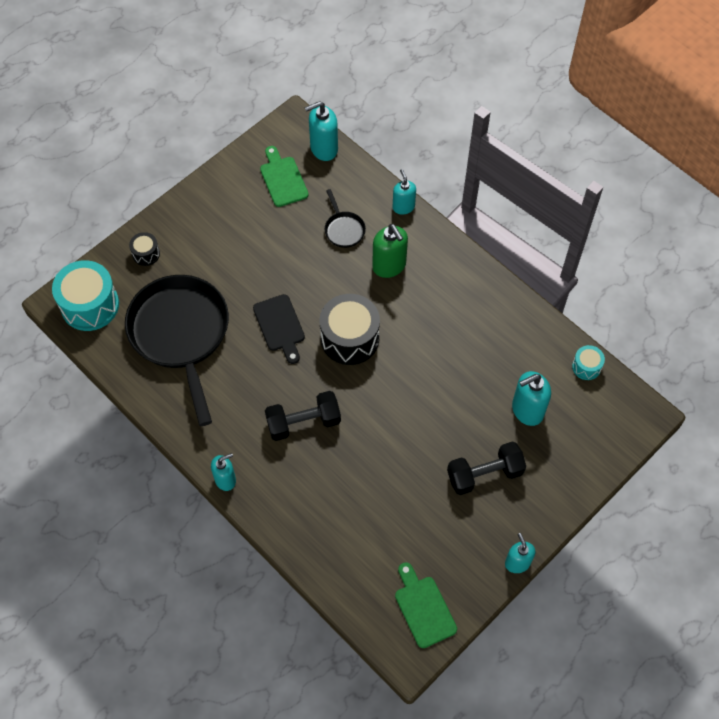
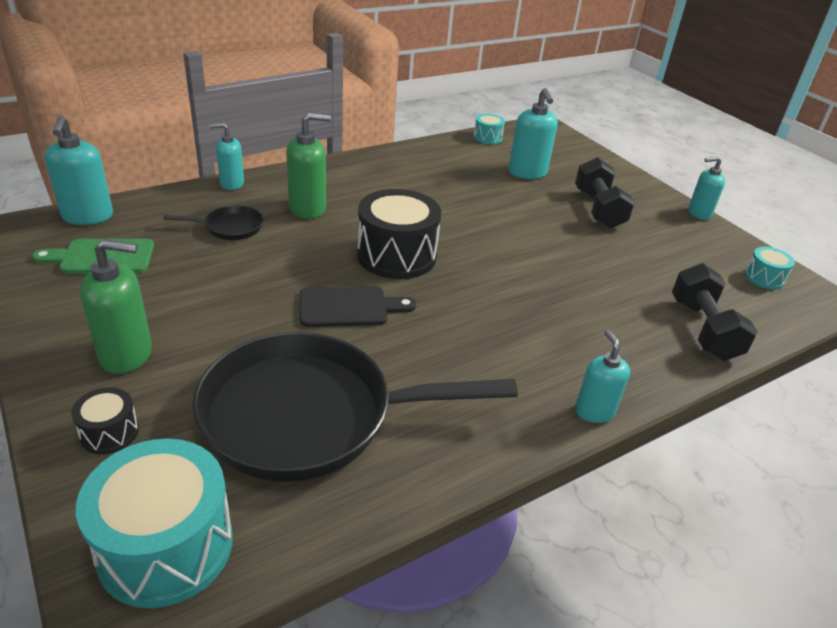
camera: 80 degrees left, 25 degrees down
black dumbbell [265,391,341,441] -> black dumbbell moved to [672,263,758,361]
green cutting board [395,562,457,648] -> turquoise drum [745,247,795,289]
none -> green soap dispenser [80,239,152,374]

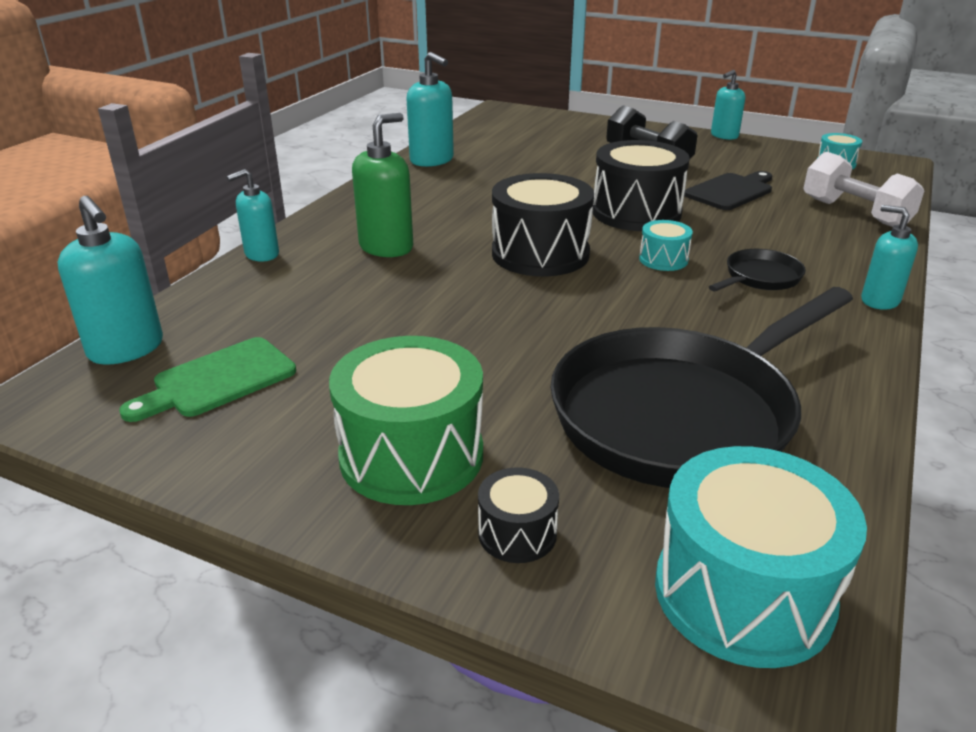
camera: 30 degrees left, 5 degrees down
green soap dispenser [80,239,152,374] -> green drum [329,336,483,505]
black pan [163,205,263,240] -> black pan moved to [709,249,806,291]
black cutting board [300,286,416,327] -> black cutting board moved to [684,171,772,210]
turquoise drum [474,114,505,144] -> turquoise drum moved to [639,220,693,271]
turquoise soap dispenser [509,88,558,179] -> turquoise soap dispenser moved to [406,52,454,167]
black dumbbell [672,263,758,361] -> white dumbbell [803,152,925,227]
none -> black drum [593,140,690,231]

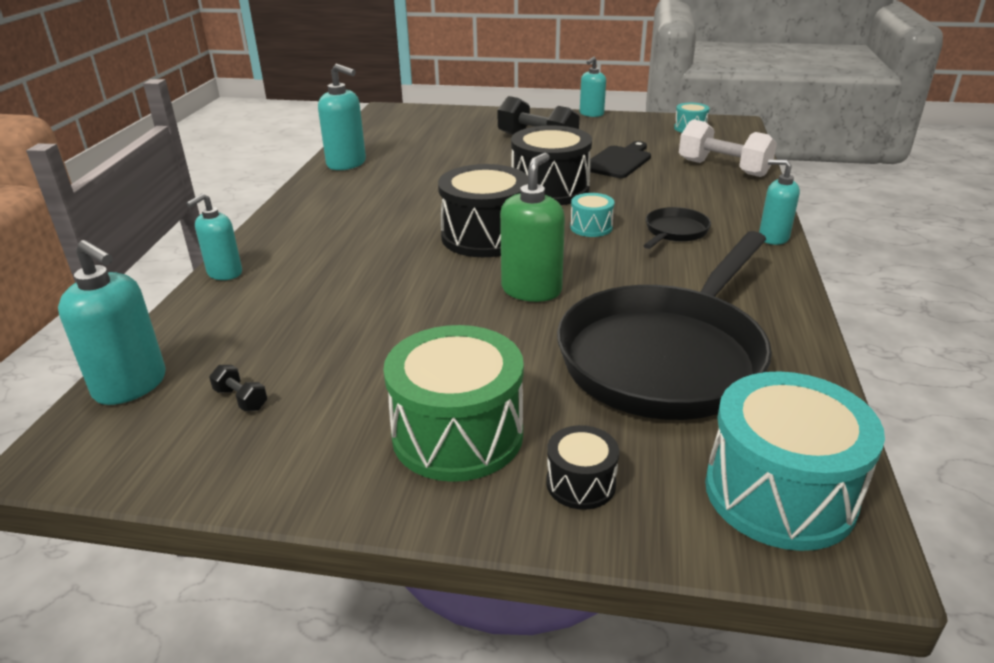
camera: 15 degrees left, 0 degrees up
green cutting board [119,337,296,422] -> black dumbbell [209,365,267,411]
green soap dispenser [352,113,413,257] -> green soap dispenser moved to [500,153,565,302]

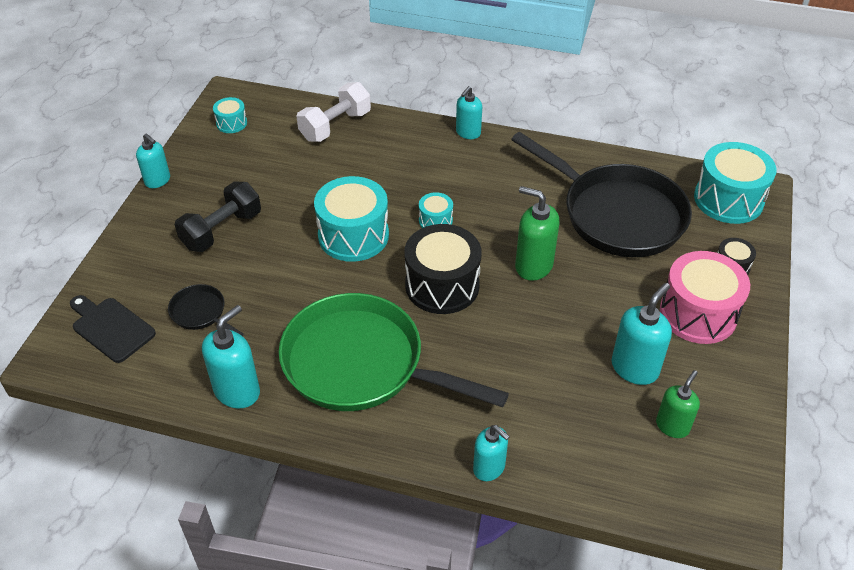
camera: 85 degrees left, 15 degrees up
turquoise soap dispenser [58,240,166,405] -> turquoise soap dispenser moved to [612,283,672,385]
black dumbbell [209,365,267,411] -> green soap dispenser [656,370,700,438]
green drum [383,325,524,482] -> pink drum [660,251,750,344]
black drum [511,125,592,205] -> turquoise drum [314,176,389,262]
black cutting board [590,141,651,178] -> black cutting board moved to [70,295,156,363]
black pan [643,207,711,249] -> black pan moved to [168,284,244,336]
none -> green pan [279,293,509,411]

